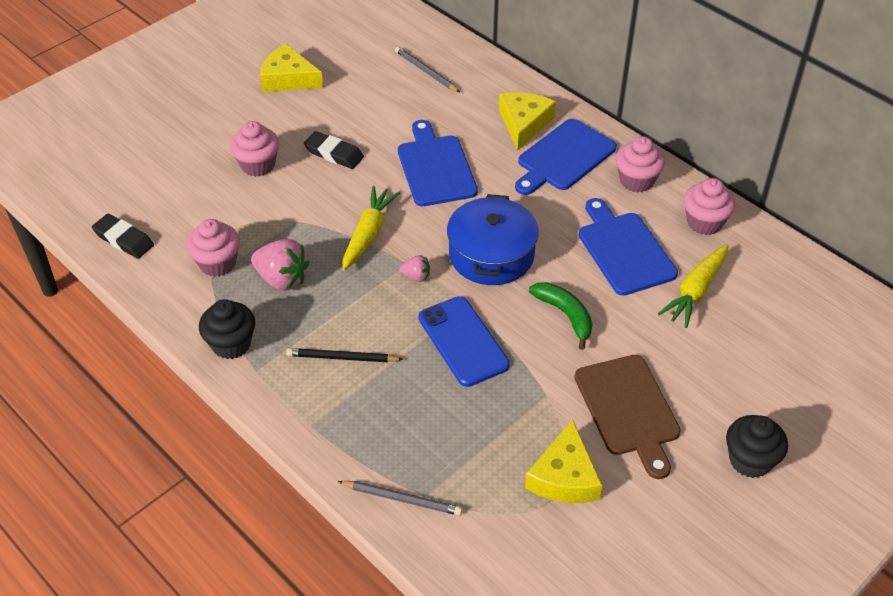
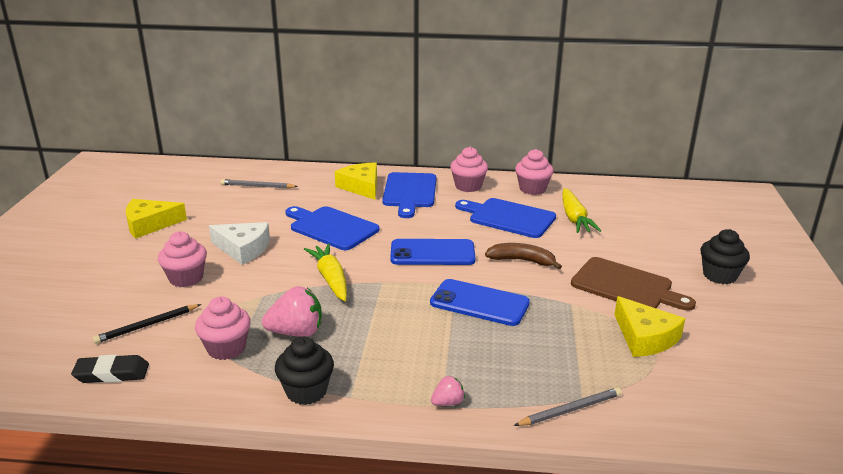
camera: 40 degrees left, 20 degrees down
black pencil [286,348,403,362] -> black pencil moved to [93,304,201,344]
black eraser [304,131,364,169] -> white cheese [209,222,270,265]
pink strawberry [399,255,430,282] -> pink strawberry moved to [431,376,465,406]
blue pot [447,194,539,285] -> blue phone [390,239,476,265]
green banana [529,282,593,350] -> brown banana [485,243,562,269]

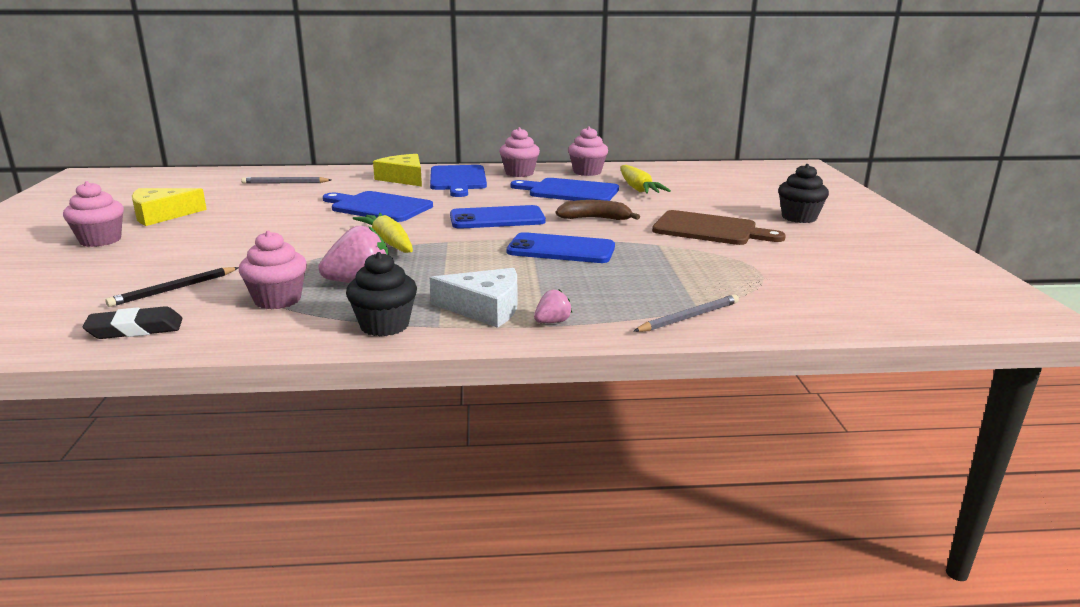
camera: 10 degrees left, 5 degrees down
pink cupcake [158,231,207,287] -> pink cupcake moved to [63,181,124,247]
white cheese [209,222,270,265] -> white cheese moved to [430,268,517,328]
yellow cheese [614,296,685,357] -> none

